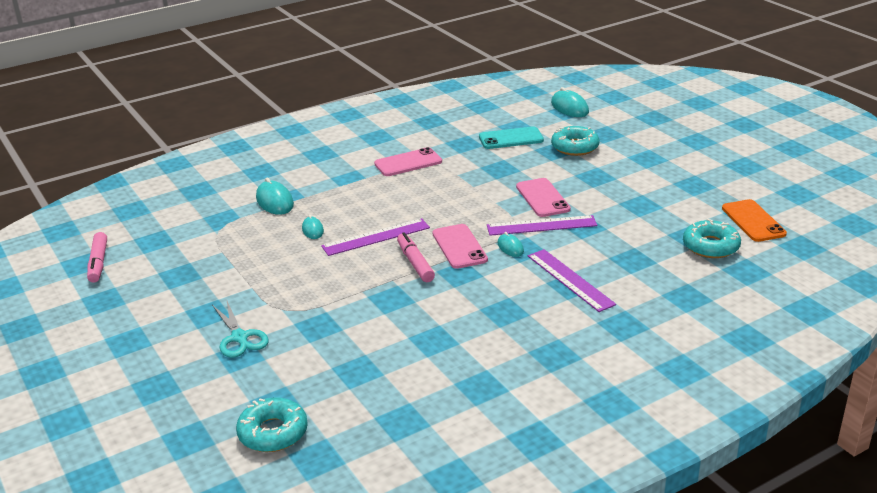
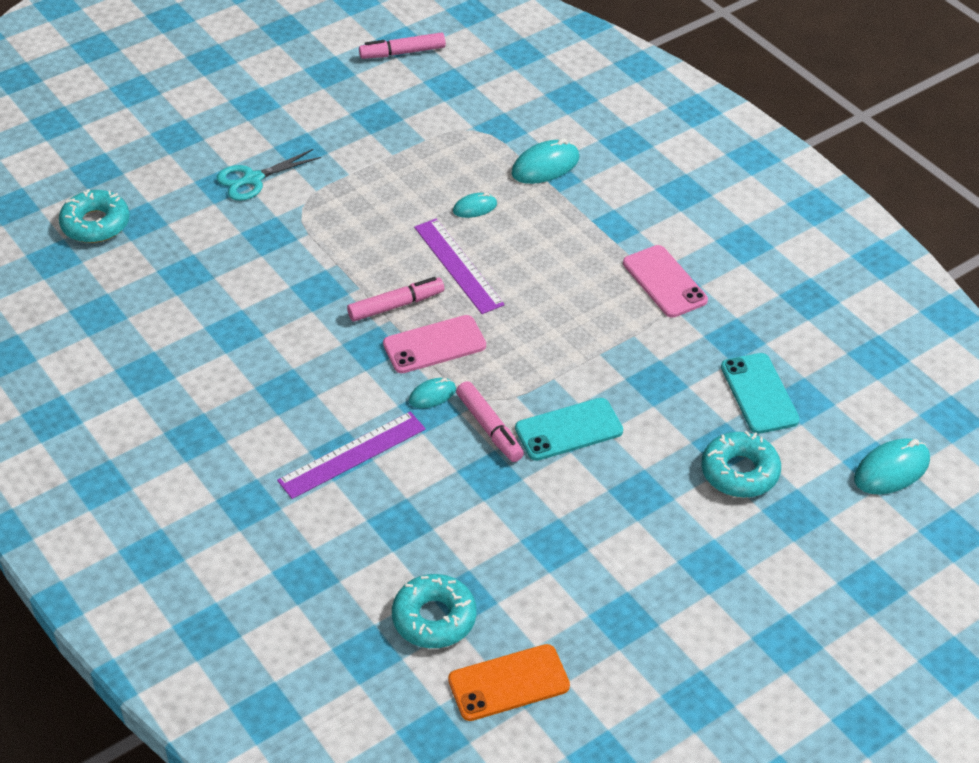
camera: 85 degrees right, 15 degrees up
purple ruler [487,215,598,236] -> pink marker [456,381,524,462]
pink phone [516,178,571,217] -> turquoise phone [515,398,623,461]

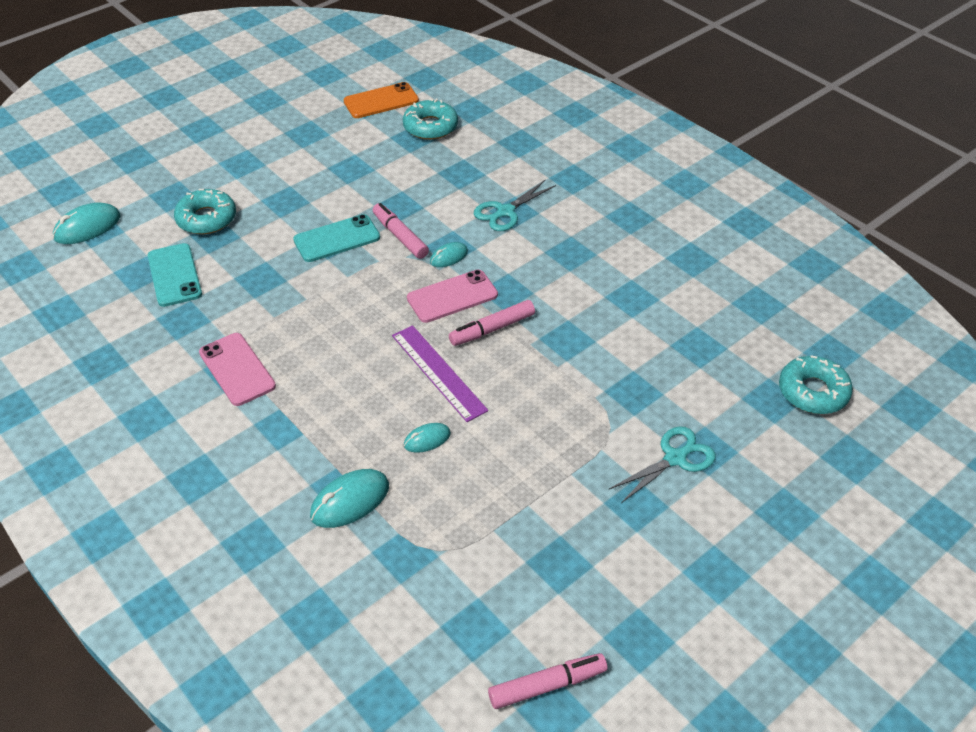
camera: 175 degrees right, 0 degrees up
purple ruler [277,412,426,499] -> turquoise scissors [474,179,556,231]

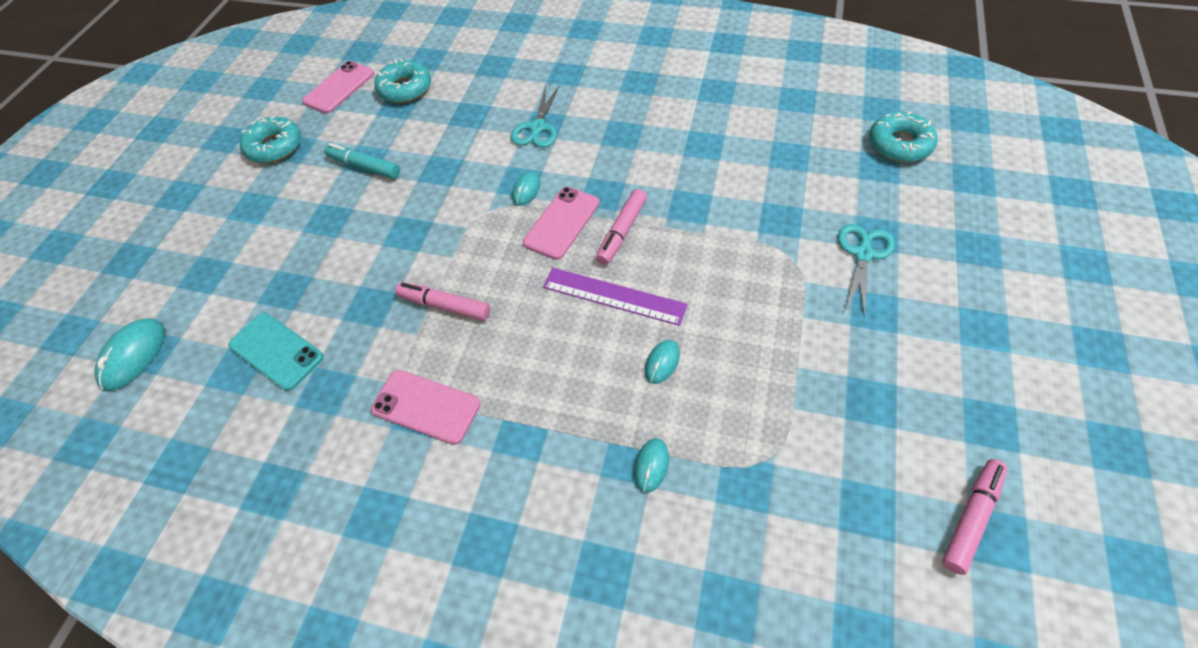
camera: 30 degrees left, 10 degrees up
turquoise donut [174,189,236,234] -> turquoise donut moved to [240,116,301,163]
turquoise phone [293,214,380,262] -> none
turquoise mouse [310,469,389,528] -> turquoise mouse [634,438,669,493], size x0.60
orange phone [343,82,419,118] -> pink phone [302,61,374,114]
pink marker [373,203,429,259] -> pink marker moved to [396,282,490,321]
none -> turquoise marker [324,143,400,179]

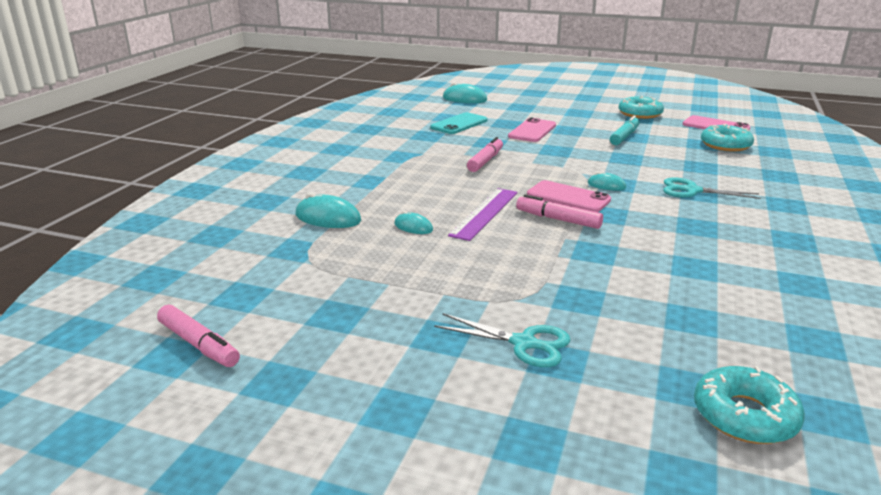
camera: 90 degrees right, 30 degrees down
pink phone [371,370,481,445] -> pink phone moved to [508,118,556,142]
turquoise mouse [634,438,669,493] -> turquoise mouse [295,192,361,228], size x1.68

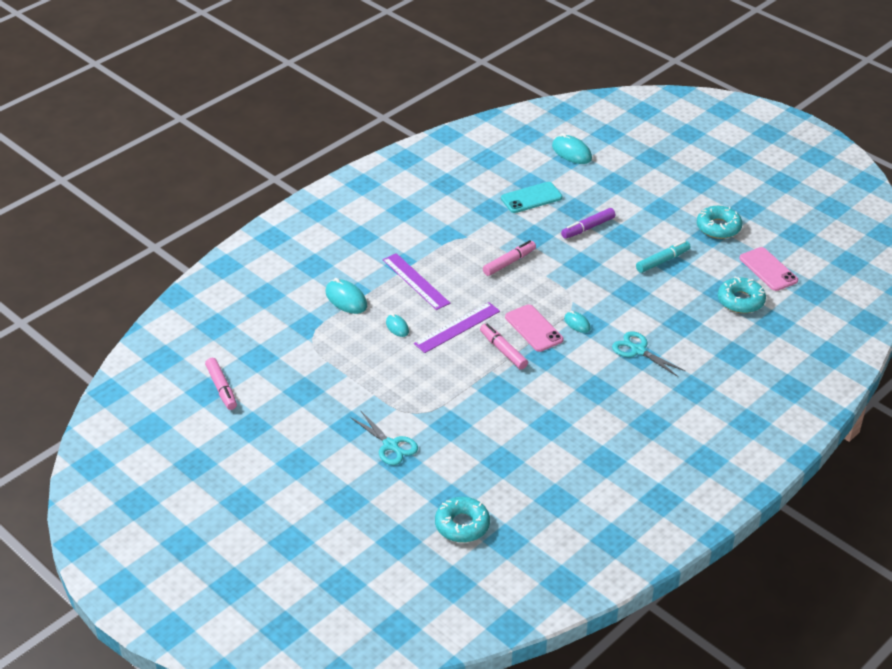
camera: 25 degrees right, 15 degrees up
pink phone [508,118,556,142] -> purple marker [561,208,615,239]
none -> purple ruler [383,253,450,310]

